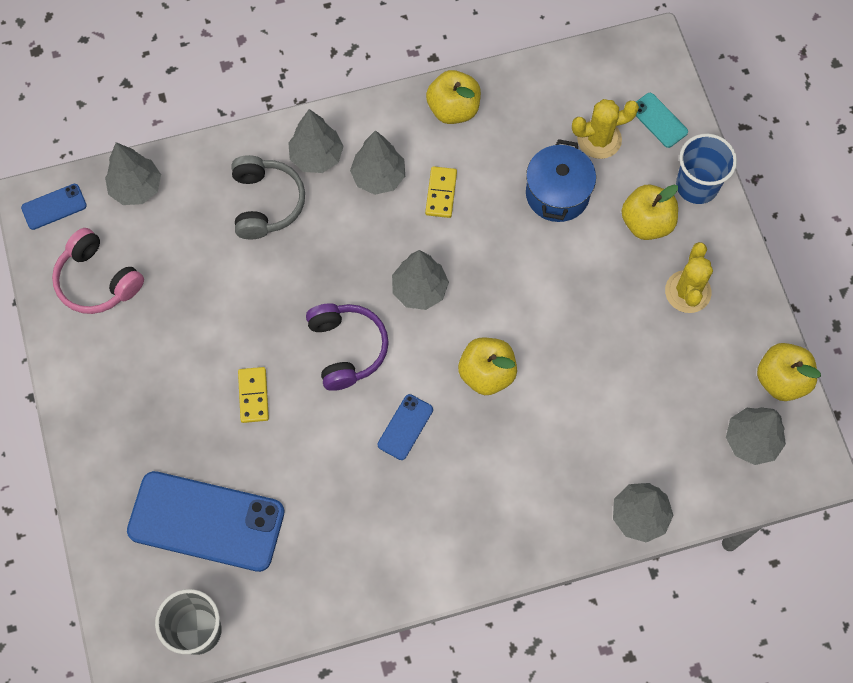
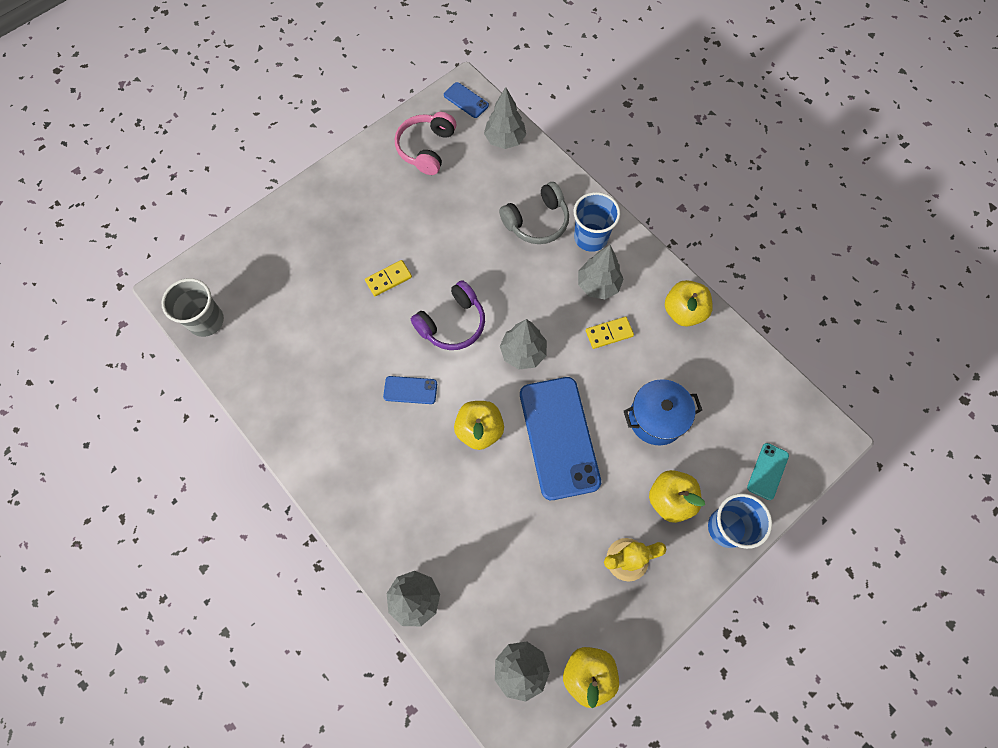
camera: 65 degrees right, 0 degrees up
blue phone [127,471,285,572] -> blue phone moved to [520,377,601,500]
grey tree [288,109,344,173] -> blue cup [574,192,620,252]
yellow cactus [572,99,639,159] -> none

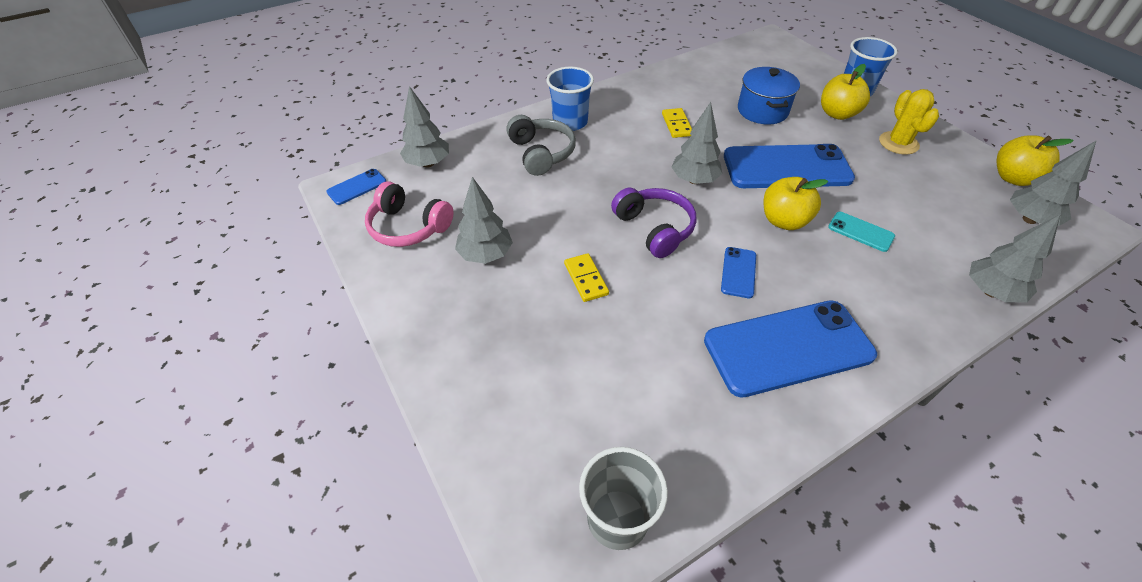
camera: 80 degrees left, 20 degrees down
grey tree [578,245,624,299] -> grey tree moved to [455,177,513,264]
yellow apple [665,280,713,327] -> none
turquoise phone [747,443,789,500] -> turquoise phone moved to [828,212,895,252]
none -> blue phone [704,300,877,398]

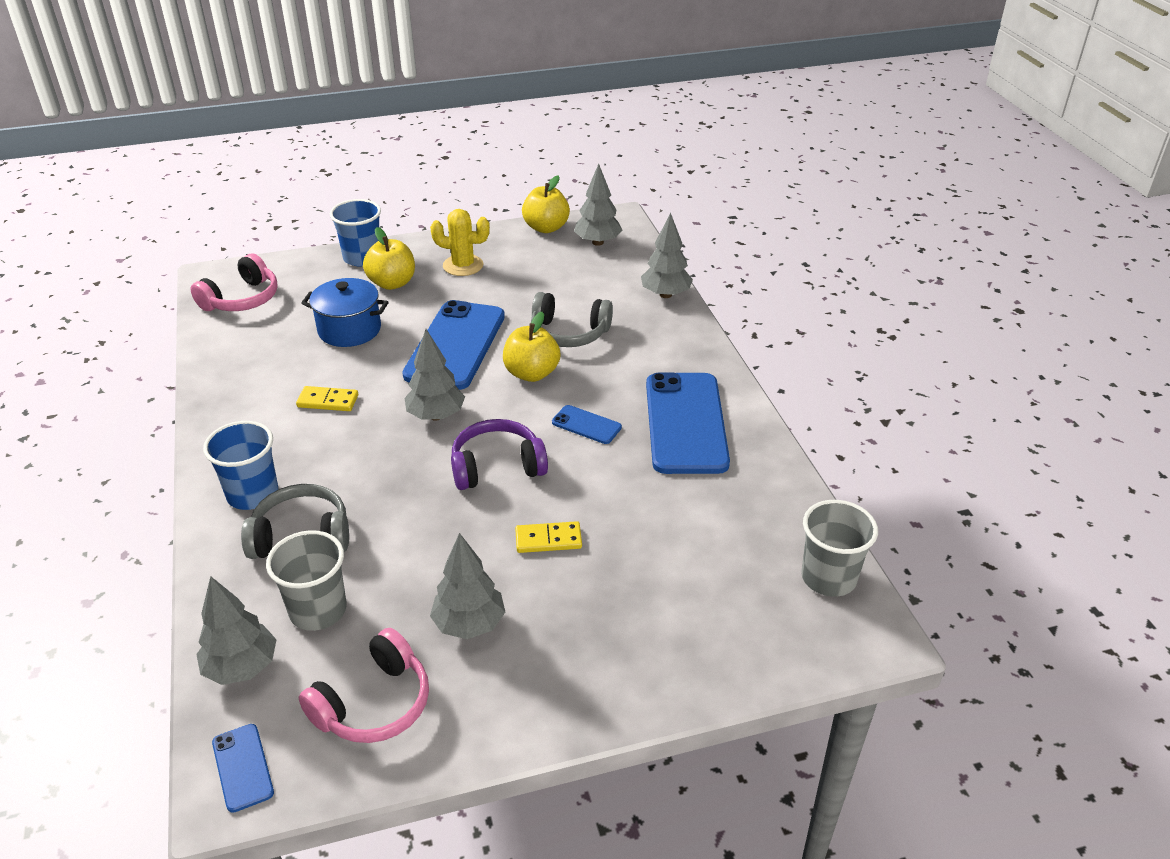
camera: 75 degrees left, 10 degrees down
turquoise phone [828,212,895,252] -> grey headphones [531,292,613,347]
none -> pink headphones [191,254,278,311]
none -> grey cup [266,530,347,631]

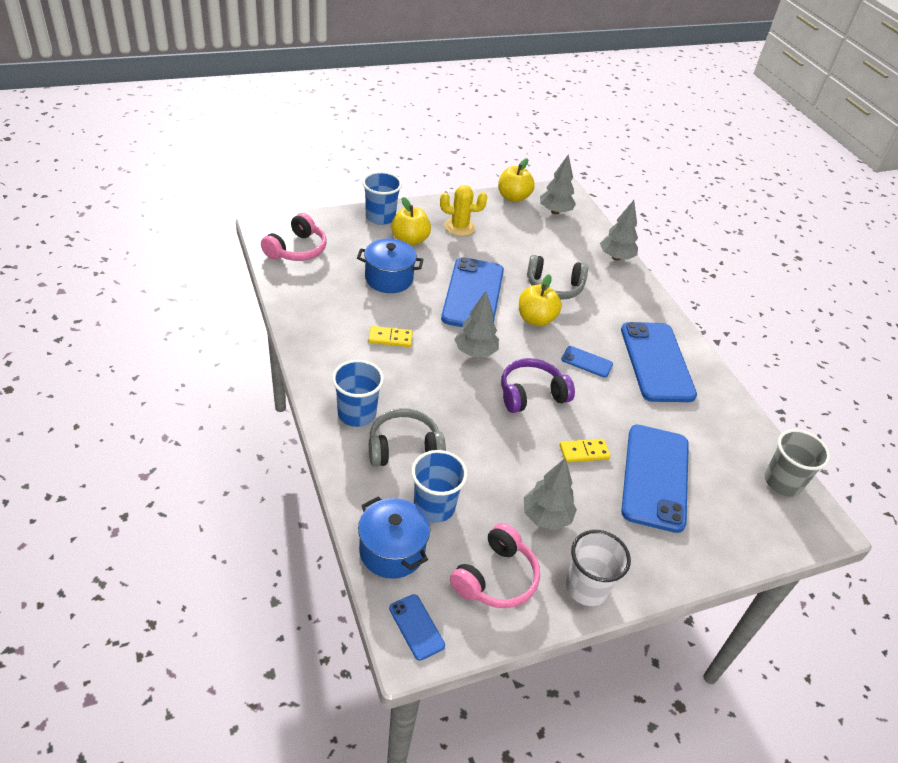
camera: 10 degrees left, 5 degrees up
grey tree [196,576,277,685] -> blue pot [358,496,430,579]
grey cup [266,530,347,631] -> blue cup [411,450,468,523]
none -> white cup [566,530,631,606]
none -> blue phone [621,425,689,533]

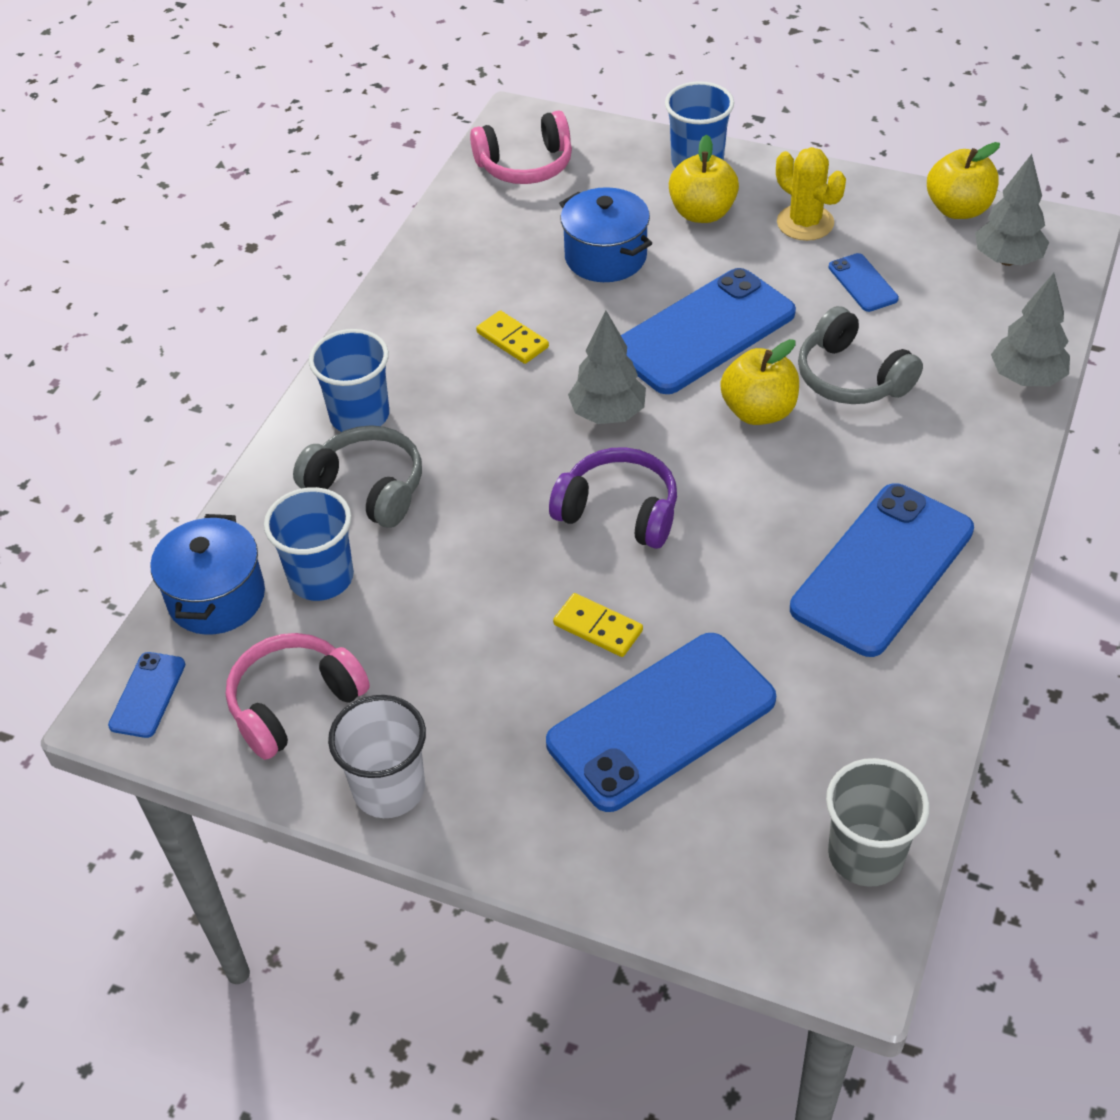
camera: 50 degrees right, 5 degrees up
pink headphones [450,523,540,608] -> pink headphones turned 150 degrees clockwise [226,633,370,760]
grey tree [524,458,577,530] -> none
blue phone [561,346,613,378] -> blue phone moved to [829,253,899,312]

